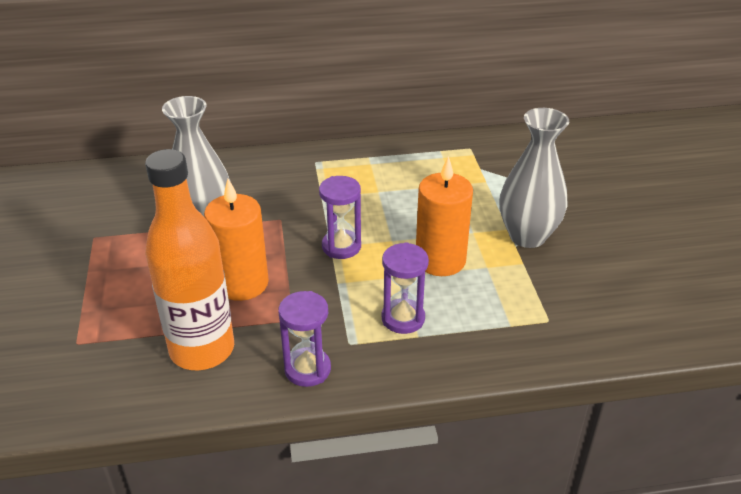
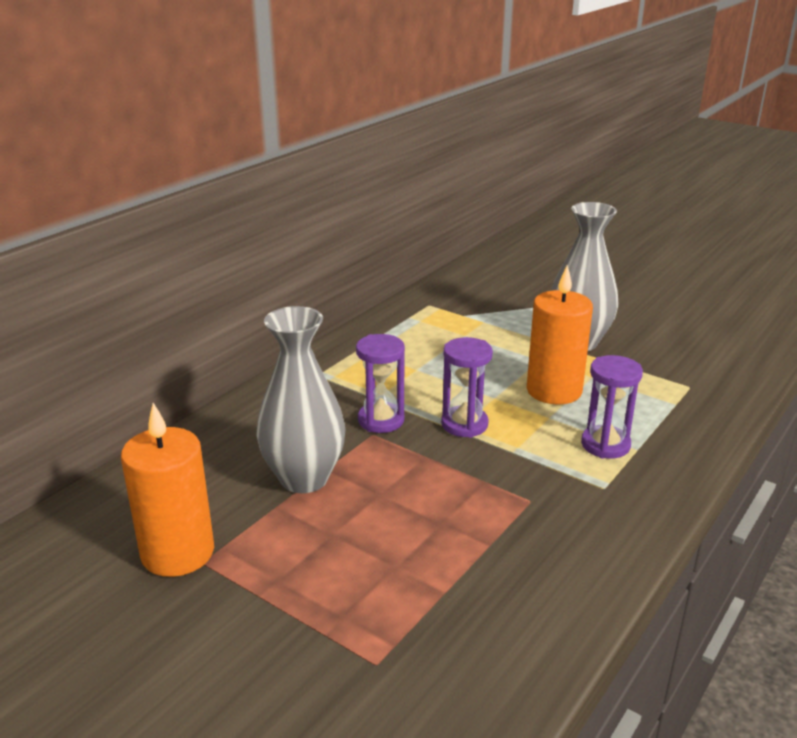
camera: 45 degrees left, 10 degrees down
orange bottle [145,149,234,370] -> none
orange candle [204,179,269,301] -> orange candle moved to [121,403,214,577]
purple hourglass [278,291,331,387] -> purple hourglass moved to [356,334,405,433]

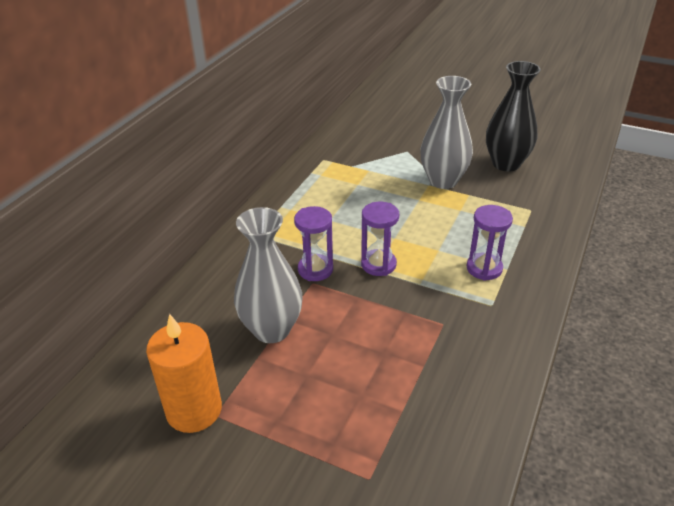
camera: 10 degrees left, 10 degrees up
orange candle [526,265,593,405] -> none
none -> black vase [486,61,541,172]

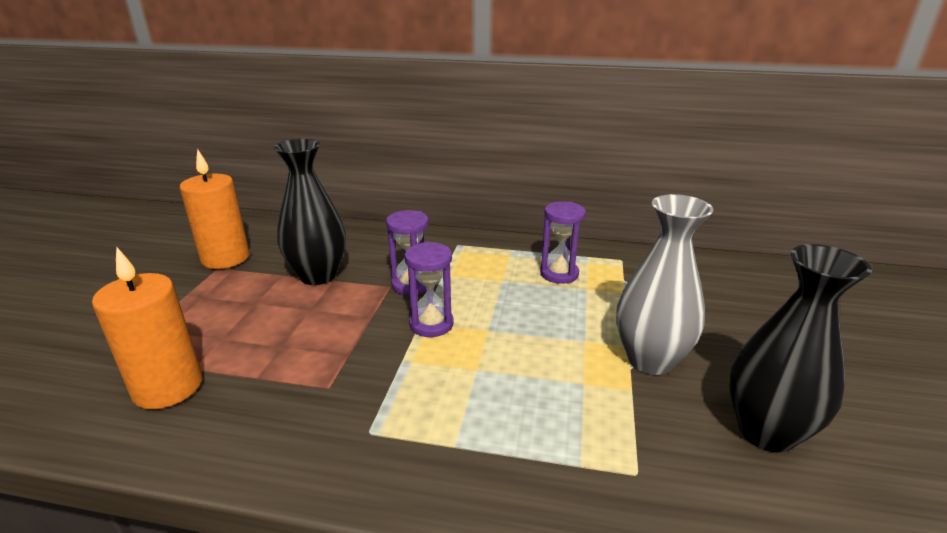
camera: 75 degrees right, 10 degrees down
grey vase [234,207,302,343] -> black vase [273,139,346,285]
purple hourglass [466,205,513,281] -> purple hourglass moved to [540,201,586,284]
none -> orange candle [92,247,202,409]

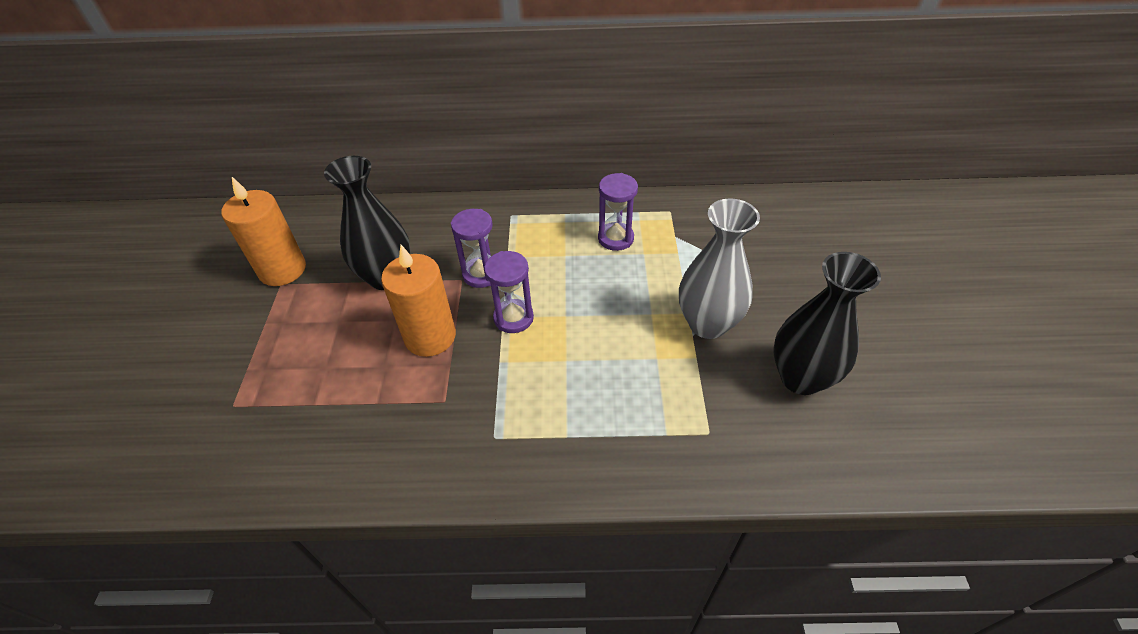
camera: 10 degrees left, 20 degrees up
orange candle [92,247,202,409] -> orange candle moved to [381,245,456,357]

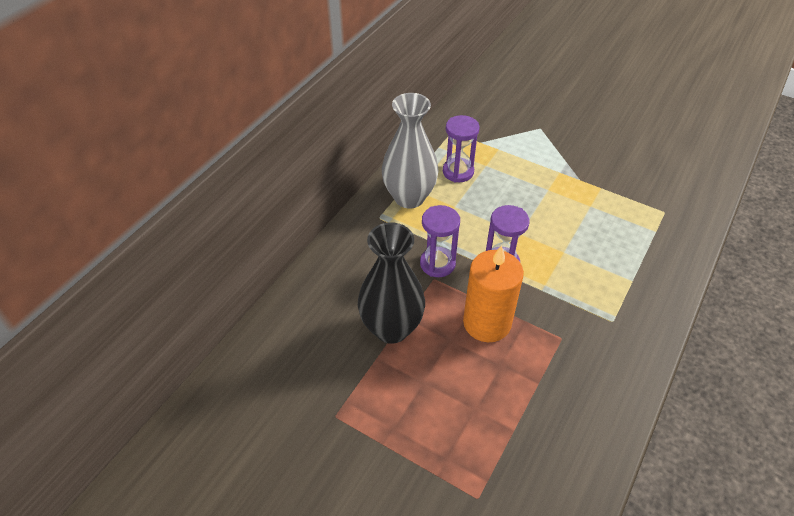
camera: 60 degrees left, 0 degrees up
orange candle [221,177,306,286] -> none
grey vase [679,199,760,339] -> grey vase moved to [382,93,439,208]
black vase [773,252,881,395] -> none

